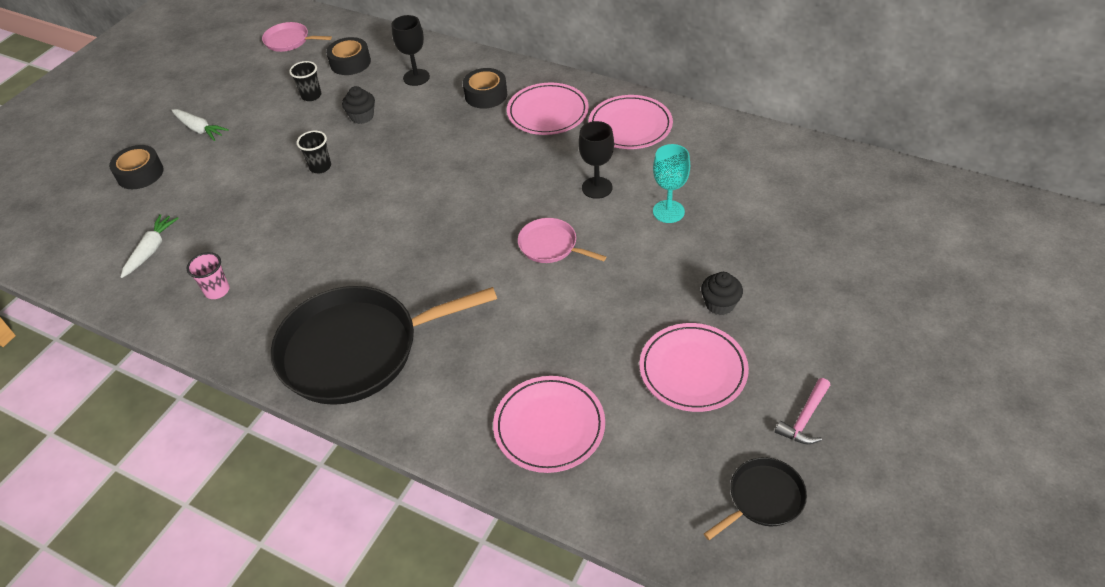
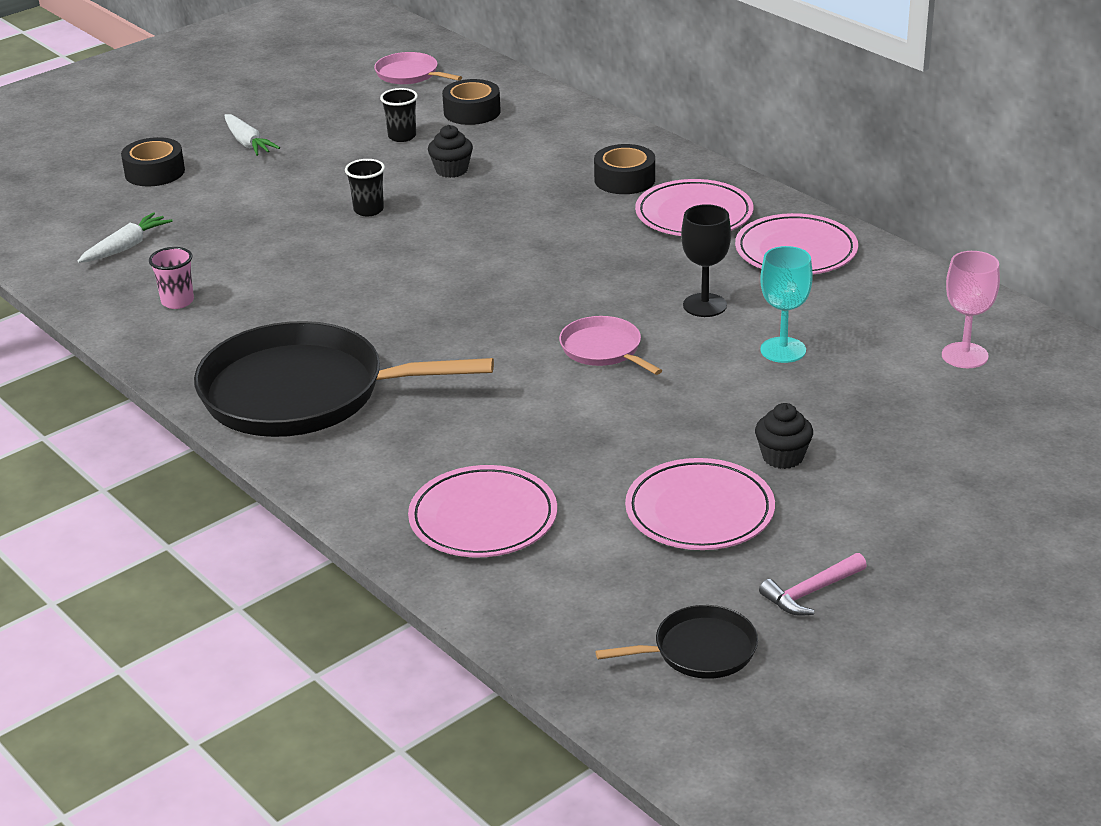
camera: 20 degrees right, 15 degrees down
black goblet [391,15,430,86] -> none
none -> pink goblet [942,251,1000,368]

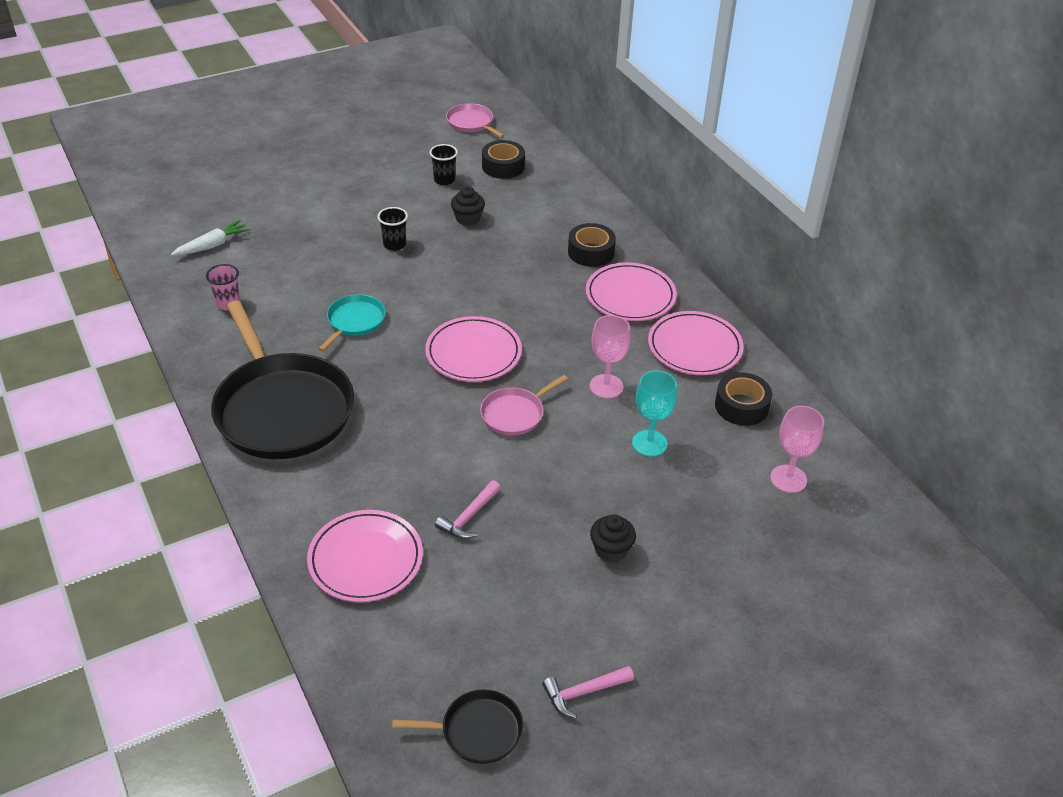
camera: 10 degrees right, 10 degrees up
black tape [121,137,185,187] -> black tape moved to [715,372,772,426]
black pan [194,321,494,437] -> black pan turned 135 degrees counterclockwise [211,301,354,459]
white carrot [224,114,280,156] -> none
pink pan [559,316,662,375] -> pink pan turned 105 degrees counterclockwise [480,375,568,435]
pink plate [625,458,775,550] -> pink plate moved to [425,316,522,382]
black goblet [681,204,731,317] -> pink goblet [590,315,631,398]
none -> turquoise pan [318,294,386,351]
none -> pink hammer [435,480,501,539]

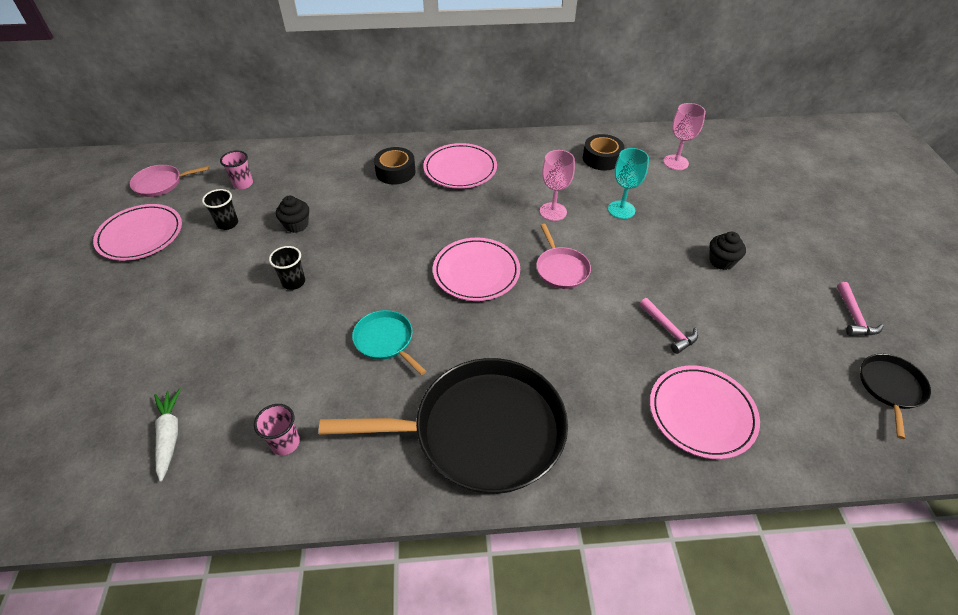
camera: 65 degrees left, 5 degrees up
black tape [482,140,525,179] -> pink cup [220,151,253,189]
pink plate [648,311,744,375] -> pink plate moved to [93,204,182,261]

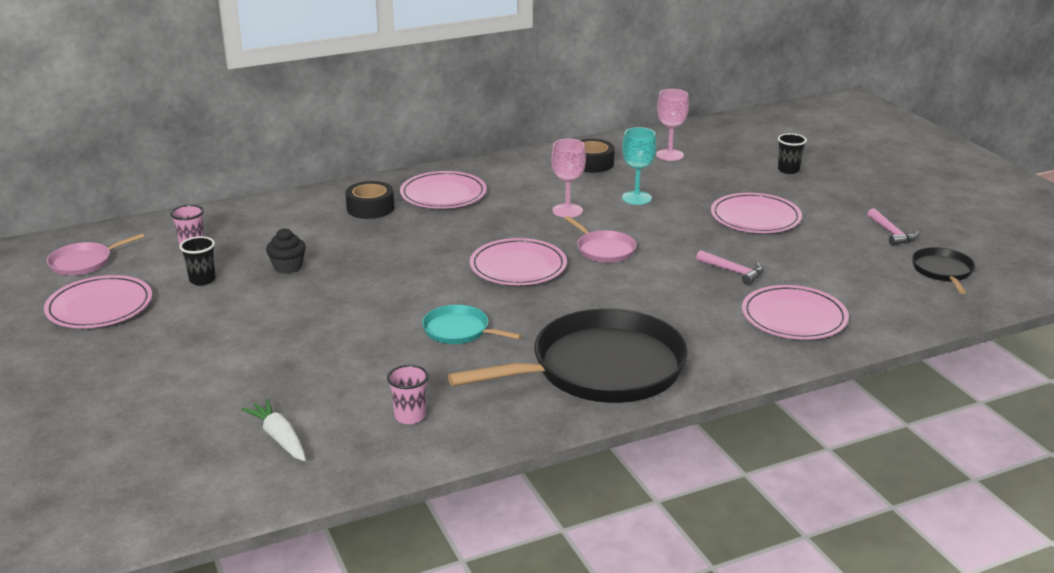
camera: 20 degrees left, 20 degrees down
black cup [269,246,305,290] -> black cup moved to [778,133,807,174]
black cupcake [709,232,746,270] -> pink plate [711,193,802,233]

